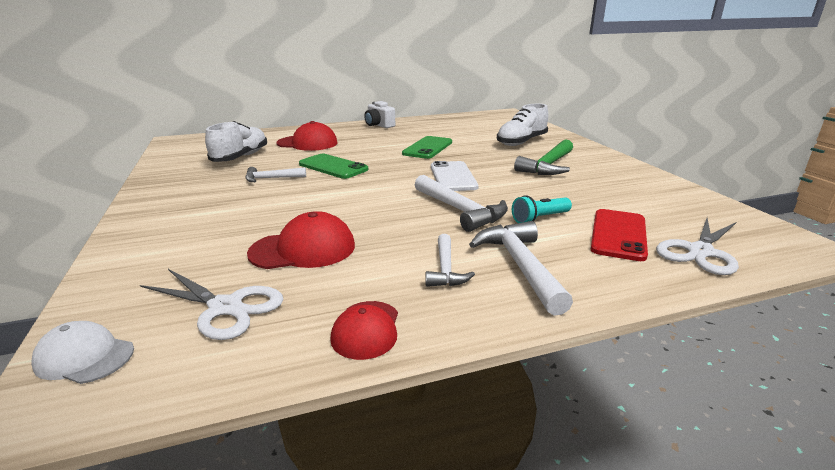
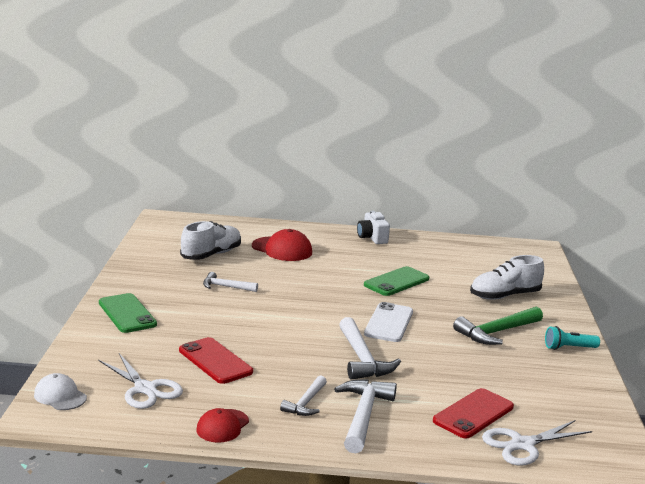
camera: 20 degrees right, 5 degrees down
red cap [247,211,355,269] -> red phone [179,337,253,384]
green phone [299,154,368,179] -> green phone moved to [99,293,157,333]
turquoise flashlight [512,195,572,223] -> turquoise flashlight moved to [545,326,600,350]

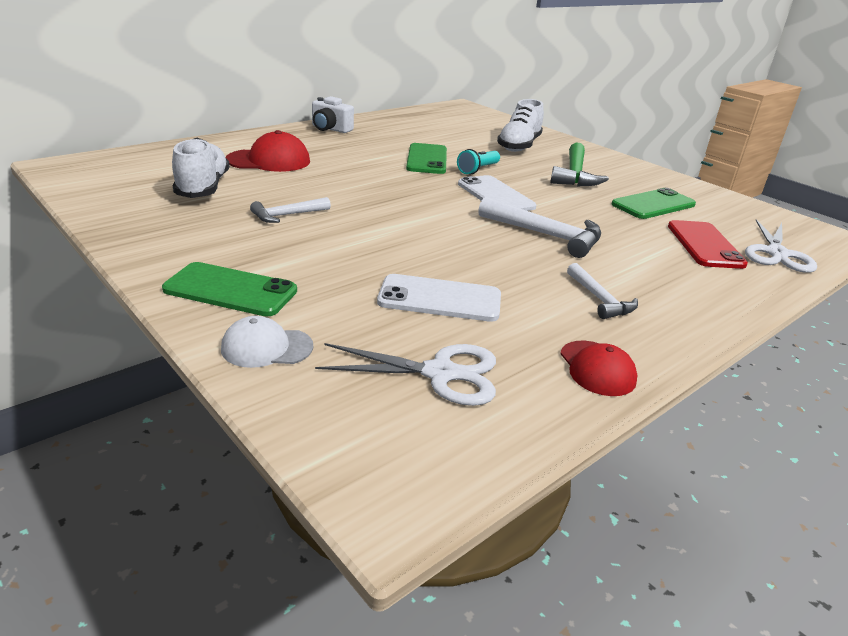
camera: 45 degrees left, 10 degrees up
white cap [34,373,87,410] -> white cap moved to [221,316,313,368]
red phone [179,337,253,384] -> white phone [377,274,501,322]
white hammer [334,379,397,453] -> none
turquoise flashlight [545,326,600,350] -> turquoise flashlight moved to [457,149,500,174]
none -> green phone [612,188,696,219]

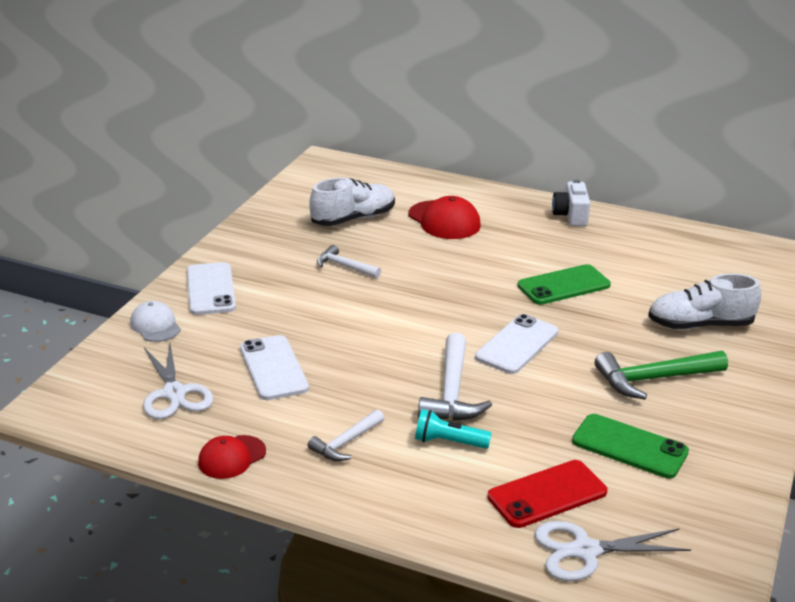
camera: 65 degrees right, 0 degrees up
green phone [162,262,297,316] -> white phone [187,262,236,315]
turquoise flashlight [457,149,500,174] -> turquoise flashlight moved to [415,409,492,449]

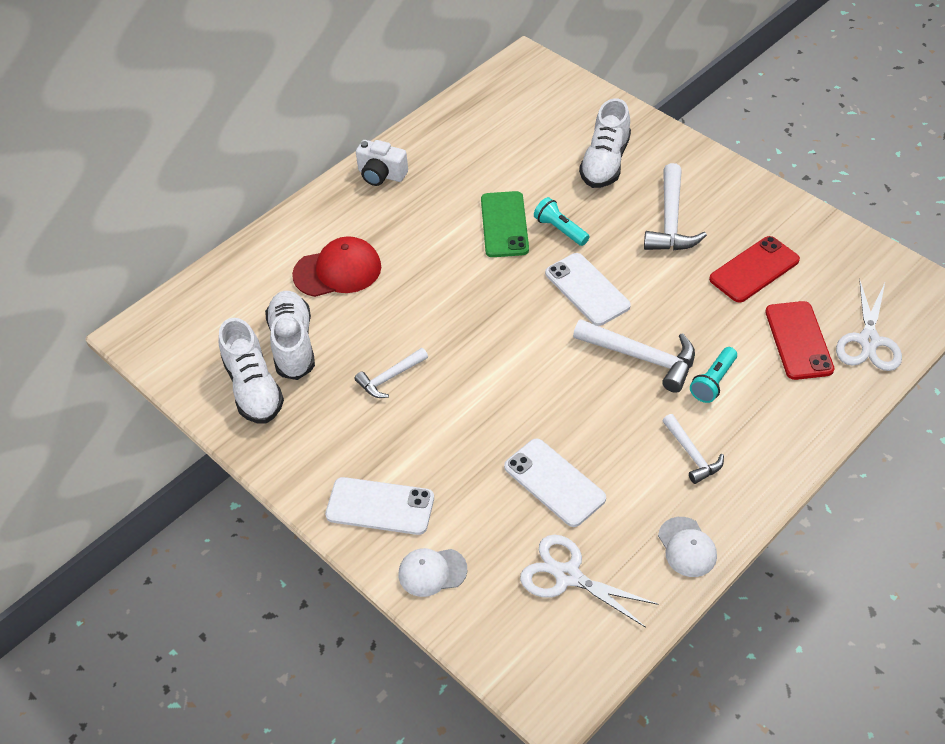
camera: 65 degrees left, 20 degrees up
white scissors [143,344,213,419] -> white scissors turned 150 degrees counterclockwise [520,535,659,628]
red cap [198,435,266,479] -> white cap [658,517,717,577]
white phone [240,335,309,400] -> white phone turned 45 degrees clockwise [504,439,606,527]
green phone [572,414,689,478] -> red phone [709,236,800,303]
green hammer [594,351,728,400] -> white hammer [644,163,707,250]
none -> white shoe [219,318,284,424]
none -> turquoise flashlight [534,197,590,246]

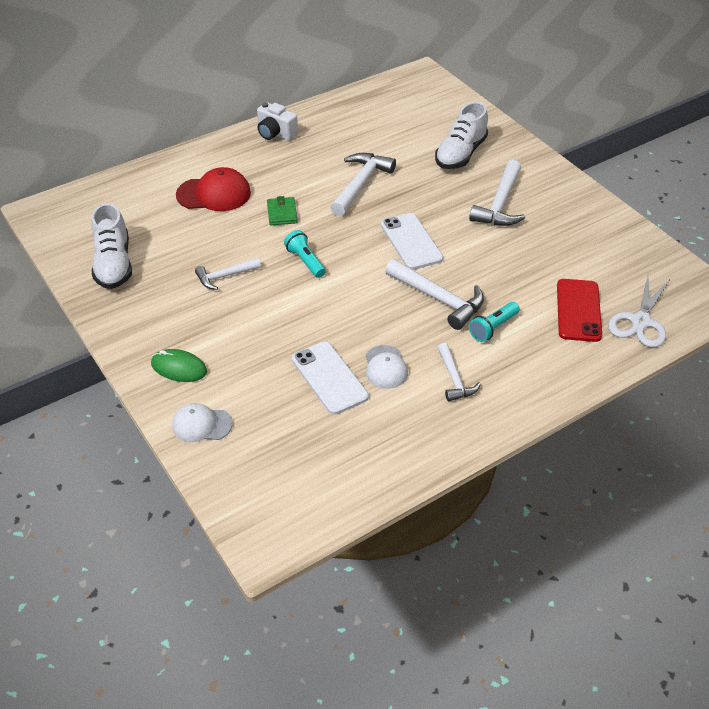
camera: 10 degrees right, 5 degrees down
white shoe [265,291,315,380] -> none
white phone [325,477,434,535] -> green mouse [151,349,207,382]
green phone [481,191,529,257] -> white hammer [330,153,396,216]
white scissors [520,535,659,628] -> none
turquoise flashlight [534,197,590,246] -> turquoise flashlight moved to [284,230,326,278]
white cap [658,517,717,577] -> white cap moved to [366,345,408,389]
red phone [709,236,800,303] -> none
none -> green wallet [267,196,297,225]

